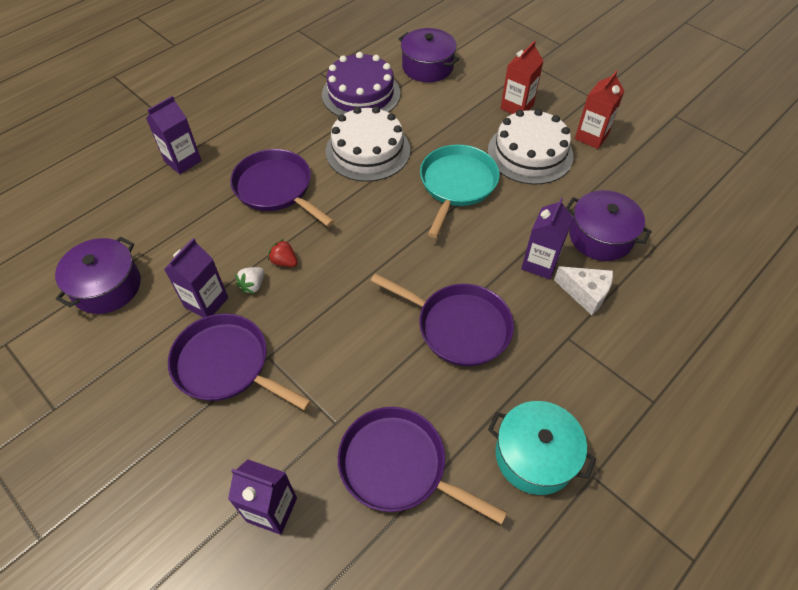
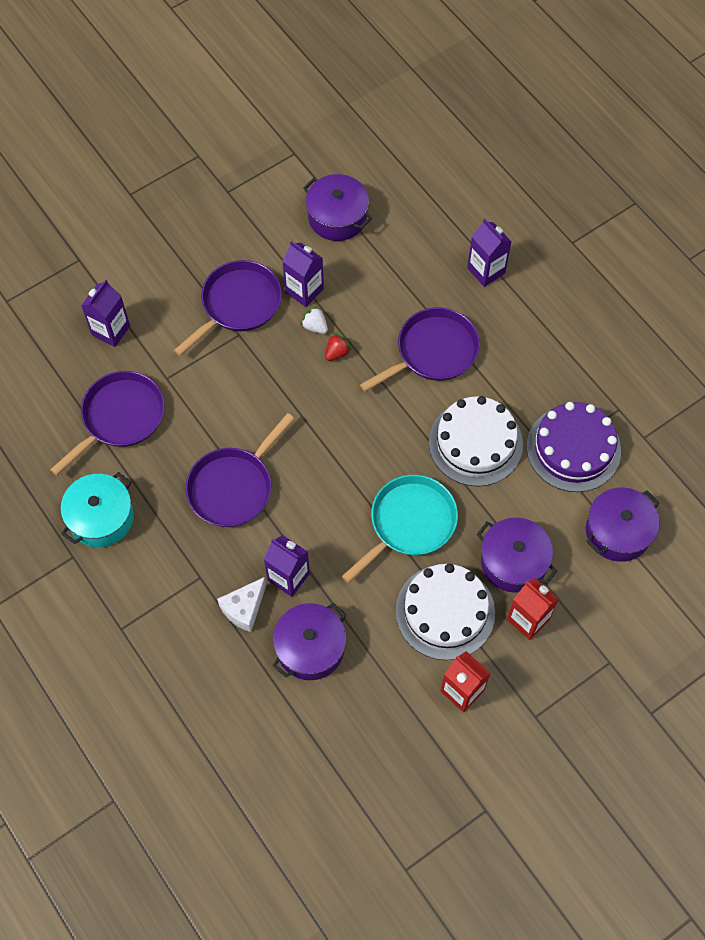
camera: 100 degrees right, 10 degrees up
turquoise pan [420,145,500,238] -> turquoise pan turned 75 degrees counterclockwise [342,475,458,583]
none -> purple pot [477,518,557,592]

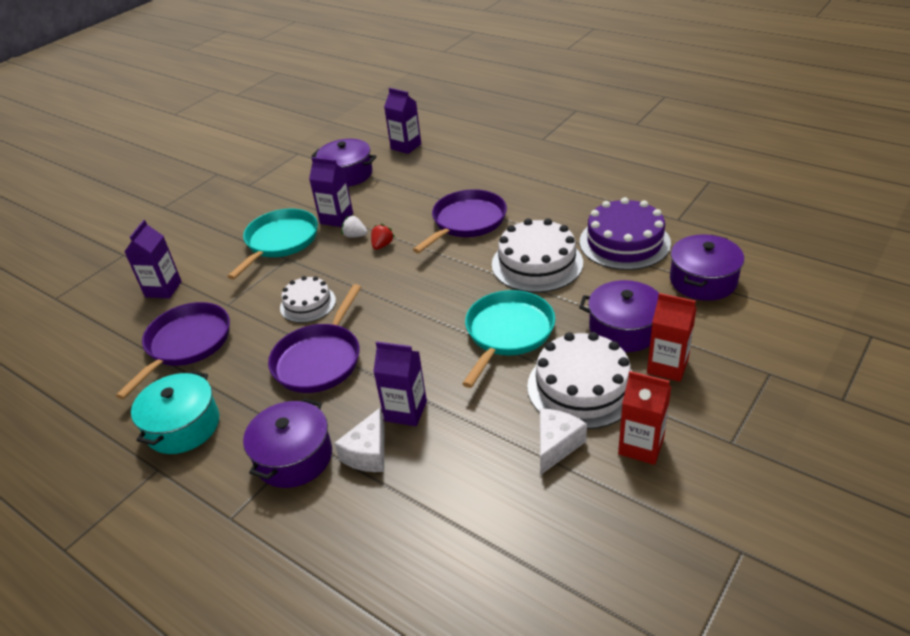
camera: 15 degrees left, 25 degrees down
purple pan [174,260,282,356] -> turquoise pan [227,209,318,280]
purple pot [273,603,346,680] -> purple pot moved to [243,398,332,488]
purple carton [467,219,512,287] -> purple carton moved to [384,88,421,154]
none -> white cake [280,276,336,323]
none -> white cheese [540,408,587,475]

